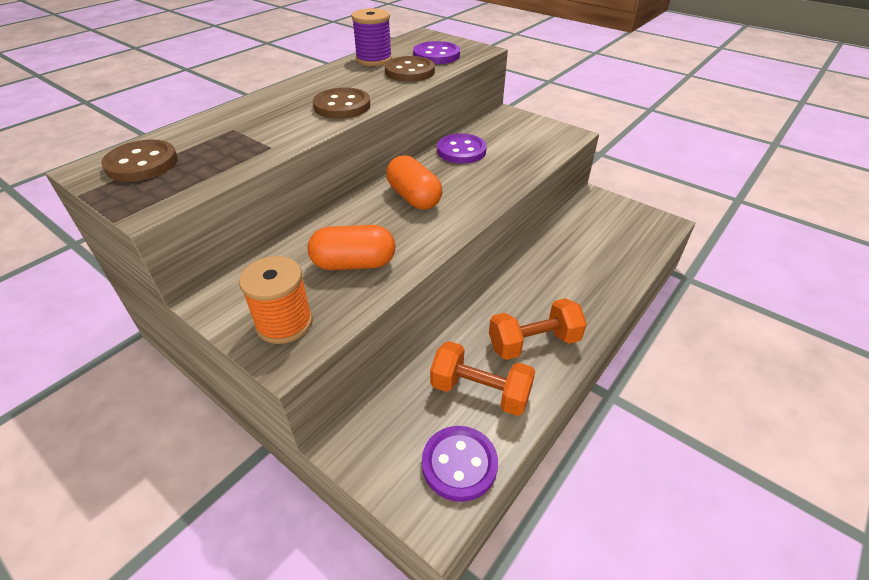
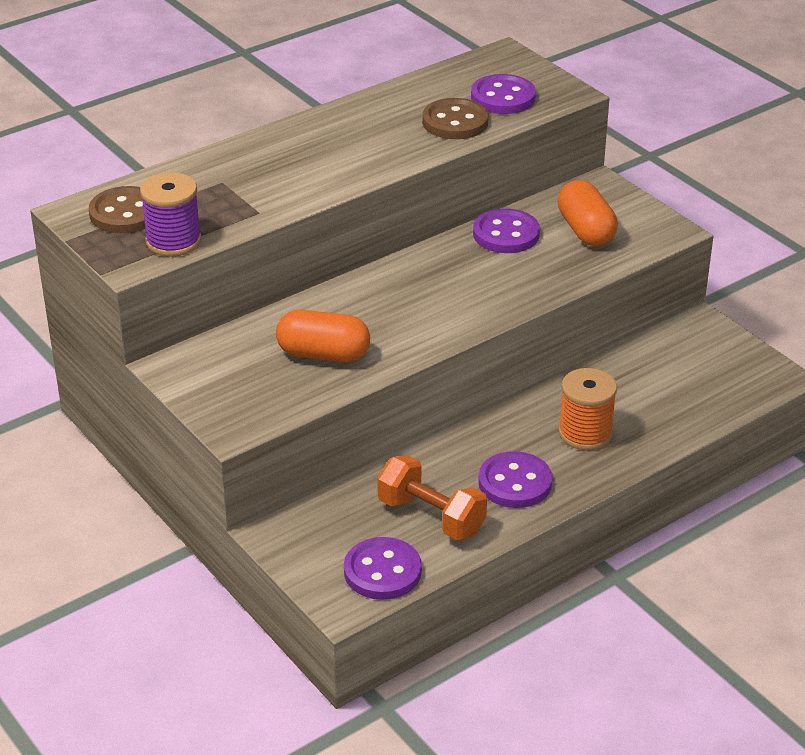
camera: 15 degrees right, 5 degrees down
orange spool [239,256,313,344] -> orange spool moved to [558,368,617,450]
brown button [313,87,370,119] -> none
purple spool [351,8,392,66] -> purple spool moved to [140,172,201,257]
orange capsule [386,155,443,210] -> orange capsule moved to [558,180,618,246]
orange dumbbell [489,298,587,360] -> purple button [478,451,552,508]

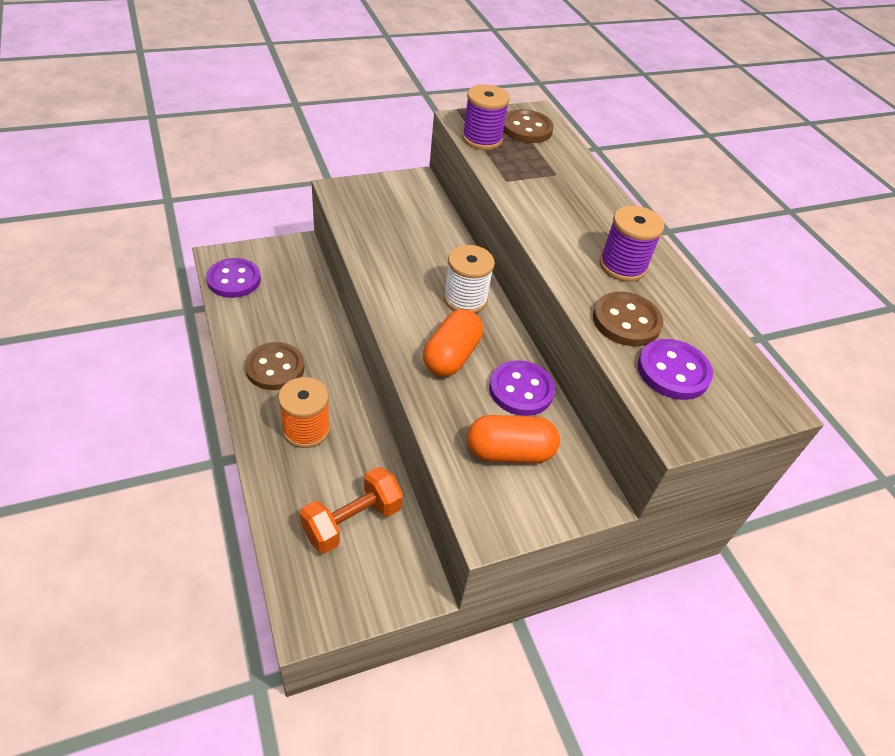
camera: 100 degrees right, 10 degrees up
orange capsule [276,310,370,362] -> orange capsule moved to [423,309,483,377]
orange dumbbell [377,455,487,540] -> orange dumbbell moved to [300,467,403,553]
purple button [478,451,552,508] -> brown button [245,342,305,390]
none -> white spool [444,245,495,313]
none -> purple spool [599,205,664,282]

